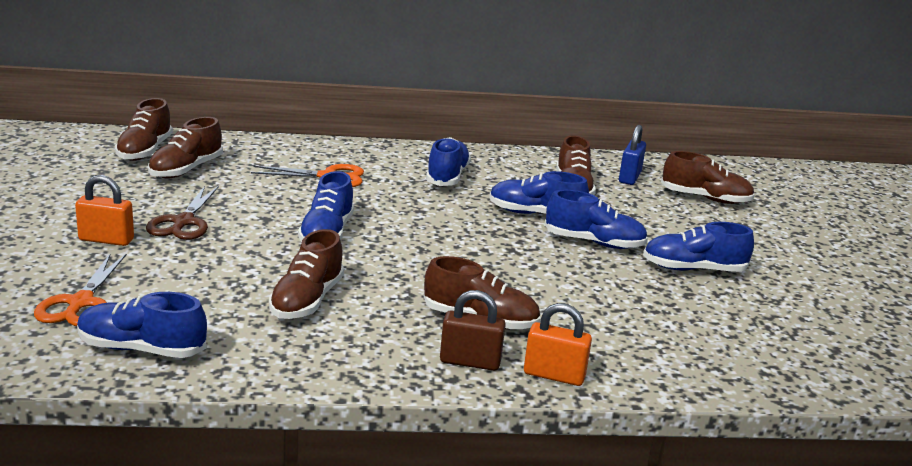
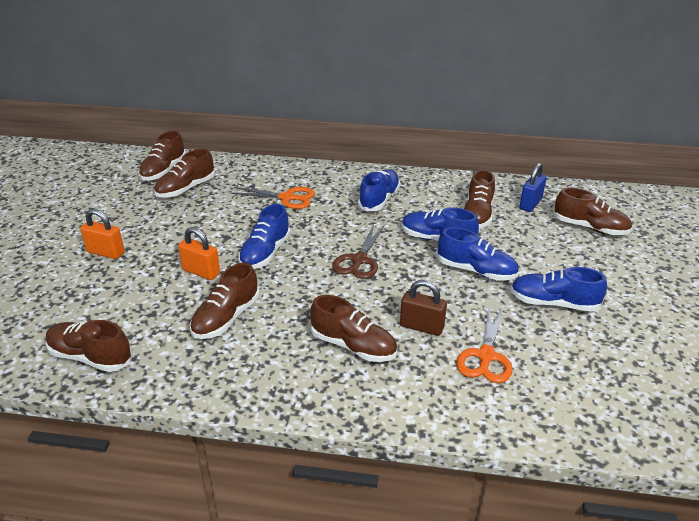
camera: 15 degrees right, 10 degrees up
orange scissors [34,253,127,326] -> orange scissors moved to [456,305,512,383]
blue shoe [77,292,207,358] -> brown shoe [46,320,132,372]
brown scissors [146,186,219,240] -> brown scissors moved to [332,225,385,279]
brown padlock [440,290,506,371] -> brown padlock moved to [400,280,447,336]
orange padlock [524,303,592,386] -> orange padlock moved to [178,227,220,280]

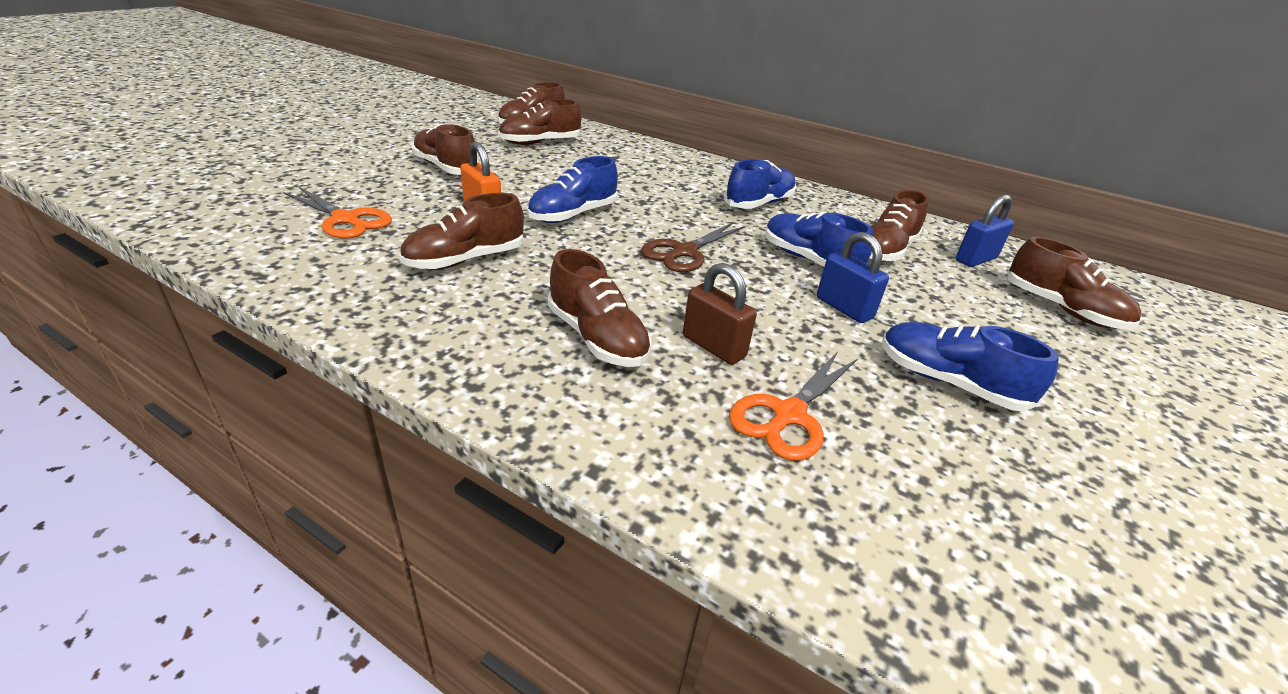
camera: 20 degrees right, 0 degrees up
brown shoe [46,320,132,372] -> brown shoe moved to [412,123,479,175]
orange padlock [80,209,125,259] -> none
orange scissors [231,187,315,209] -> orange scissors moved to [283,186,392,239]
blue shoe [437,227,519,281] -> blue padlock [817,232,889,323]

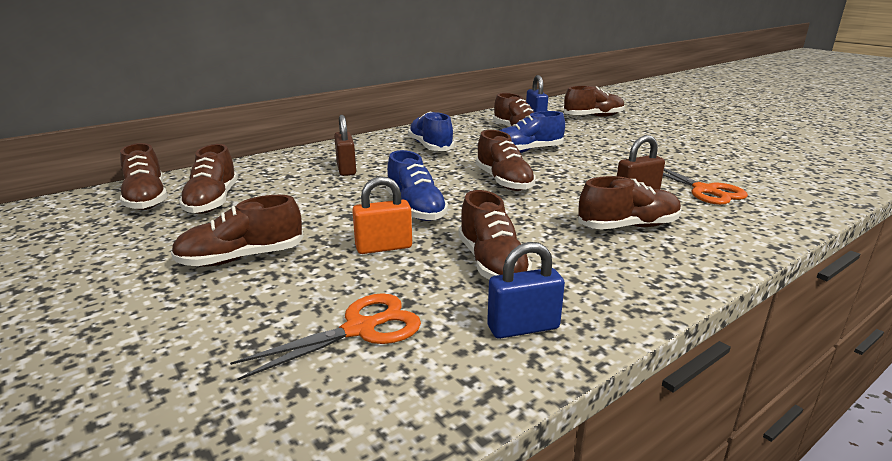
camera: 65 degrees left, 10 degrees down
brown scissors [641,222,746,272] -> brown shoe [476,130,536,191]
blue padlock [817,232,889,323] -> blue padlock moved to [487,242,565,339]
blue shoe [882,322,1059,411] -> none
none -> brown padlock [334,115,356,176]

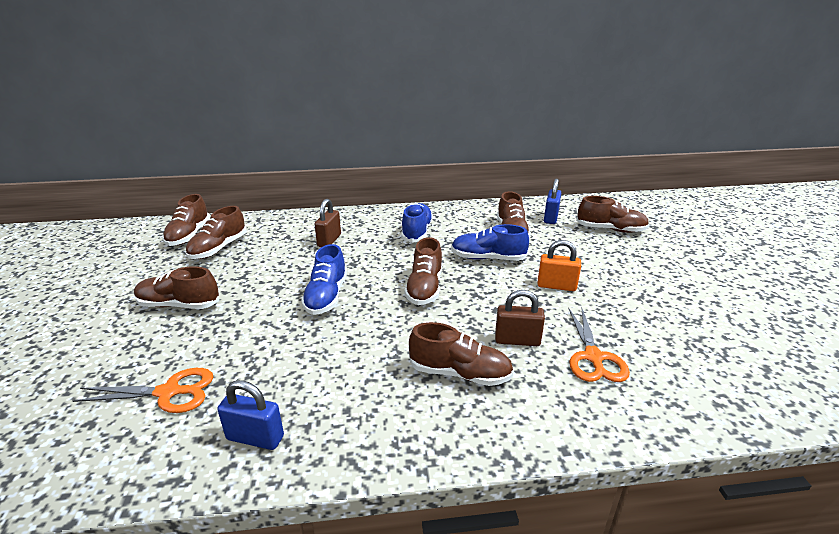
camera: 30 degrees right, 5 degrees up
orange padlock [352,176,412,254] -> orange padlock moved to [537,240,581,291]
brown shoe [458,190,532,280] -> none

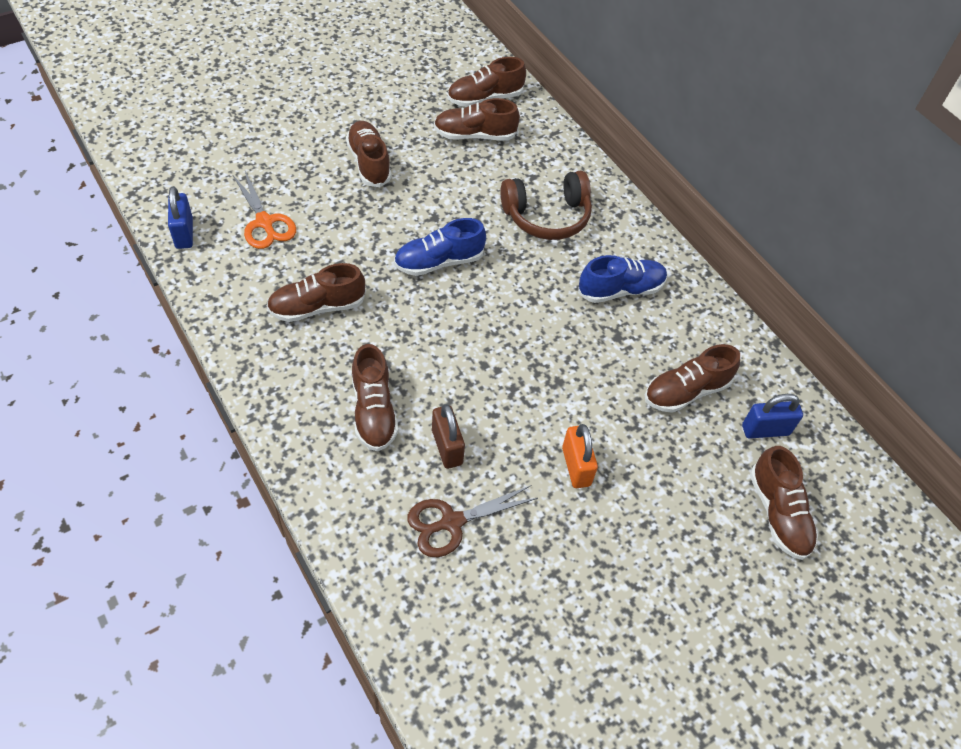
camera: 60 degrees right, 25 degrees up
blue padlock [217,380,284,450] -> blue padlock moved to [168,186,193,249]
brown padlock [315,199,341,247] -> brown headphones [500,171,592,240]
brown shoe [404,237,442,305] -> brown shoe moved to [267,263,366,322]
blue shoe [451,224,529,261] -> none
orange scissors [568,308,630,382] -> brown scissors [407,485,538,557]

